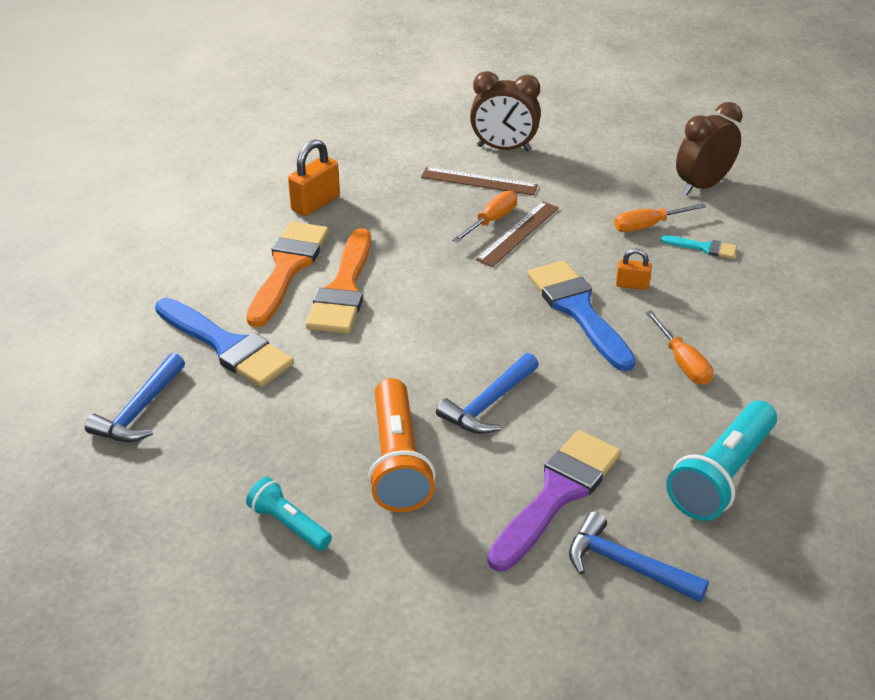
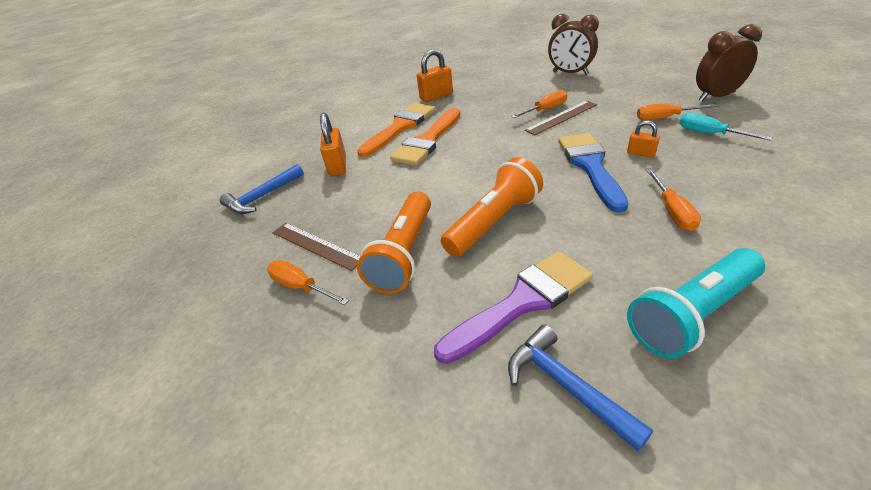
camera: 25 degrees right, 0 degrees up
blue brush [155,298,294,387] -> orange padlock [320,113,346,176]
turquoise flashlight [246,477,332,551] -> orange screwdriver [267,260,349,305]
brown ruler [421,167,538,195] -> brown ruler moved to [273,223,360,271]
blue hammer [436,353,539,434] -> orange flashlight [441,157,543,257]
turquoise brush [661,235,737,259] -> turquoise screwdriver [680,113,773,141]

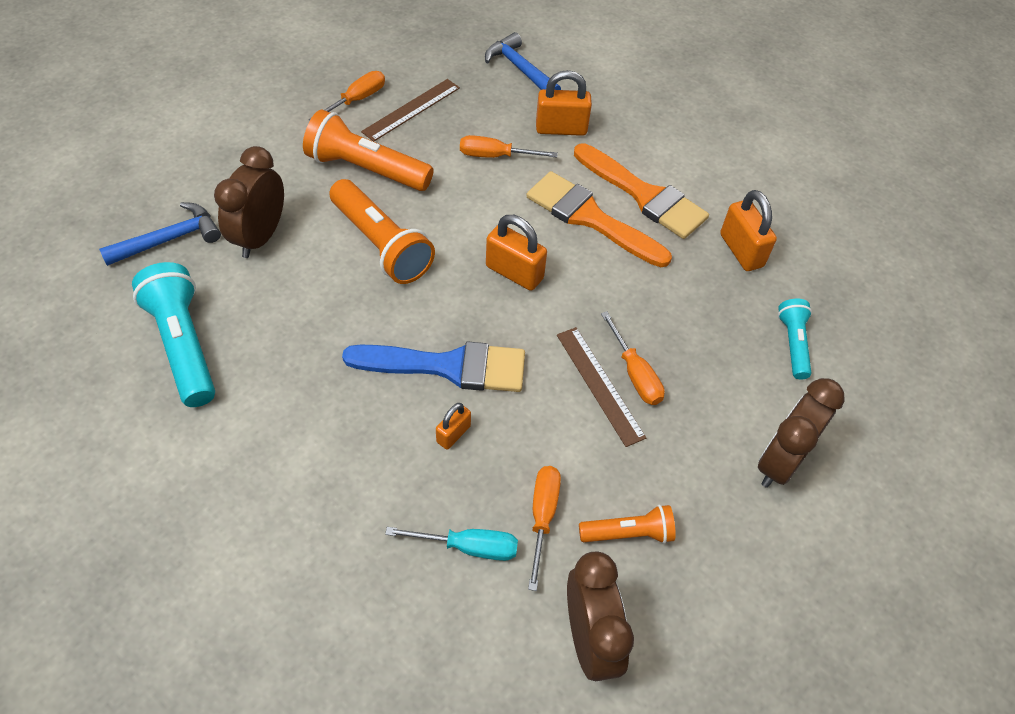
camera: 90 degrees right, 15 degrees up
purple brush [434,251,593,364] -> brown clock [214,146,284,258]
orange screwdriver [646,169,701,231] -> orange screwdriver moved to [460,135,558,158]
turquoise screwdriver [680,113,773,141] -> turquoise screwdriver turned 45 degrees clockwise [385,527,518,561]
none -> orange padlock [486,215,547,291]
none -> orange flashlight [579,505,676,544]
none -> turquoise flashlight [778,299,812,380]

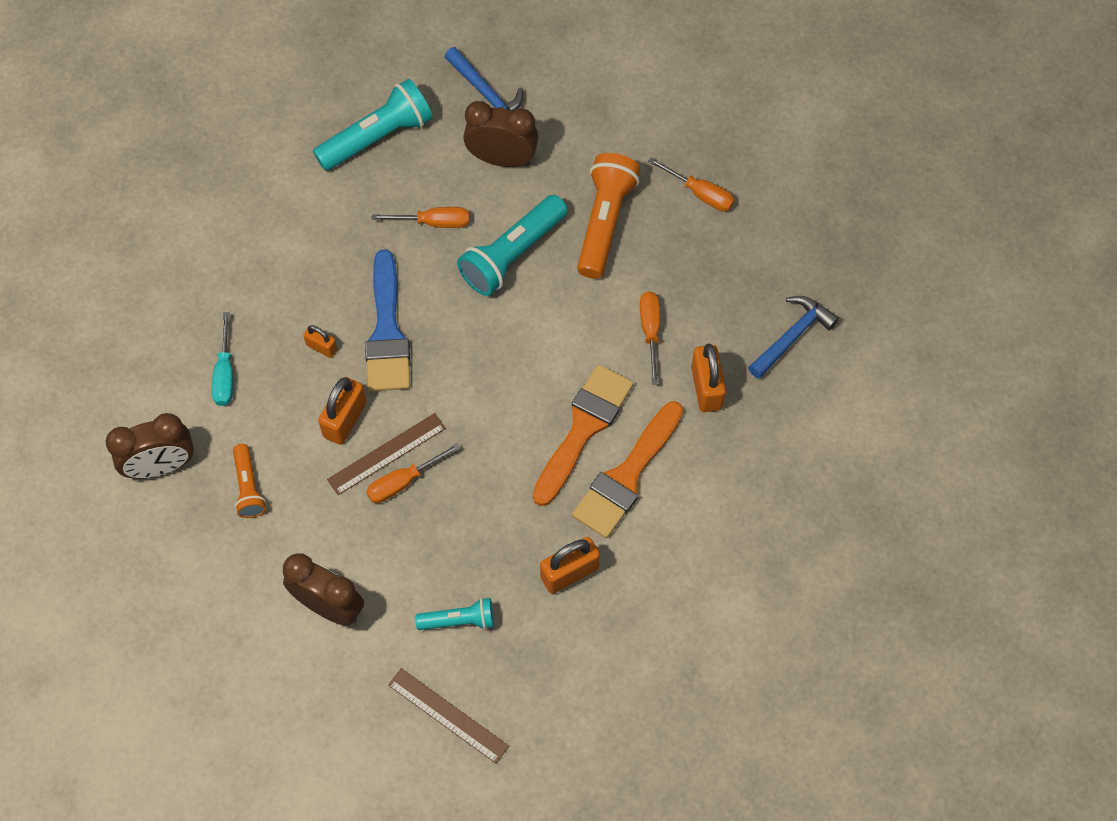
camera: 85 degrees right, 10 degrees up
orange flashlight [329,179,435,284] -> turquoise flashlight [457,195,568,296]
brown ruler [361,79,460,142] -> brown ruler moved to [388,668,509,763]
orange padlock [486,215,547,291] -> orange padlock moved to [318,377,367,445]
orange screwdriver [528,466,561,591] -> orange screwdriver moved to [371,207,469,228]

